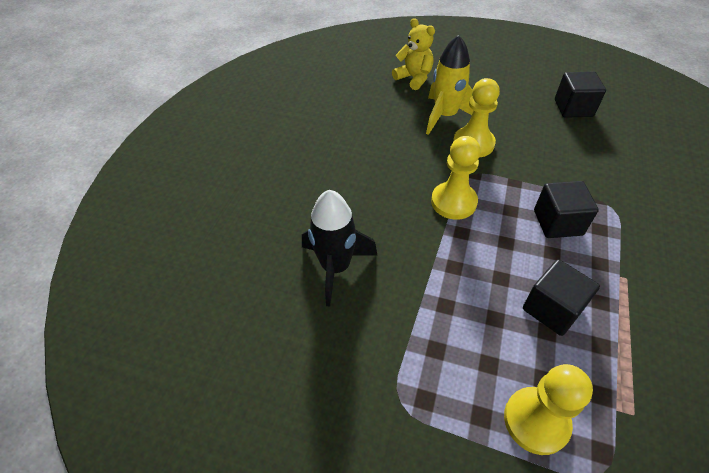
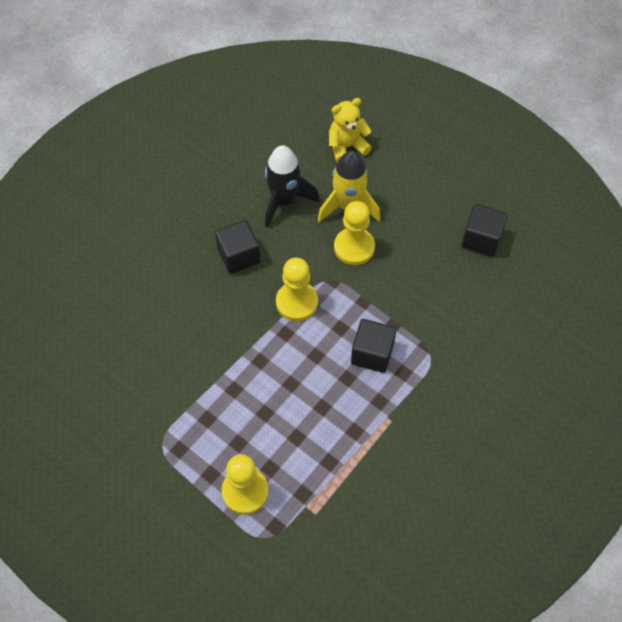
camera: 20 degrees right, 10 degrees up
black rocket [302,190,377,307] -> black rocket moved to [265,145,320,227]
yellow teddy bear [392,18,435,90] -> yellow teddy bear turned 90 degrees counterclockwise [329,98,372,162]
black cube [523,259,600,336] -> black cube moved to [215,220,260,274]

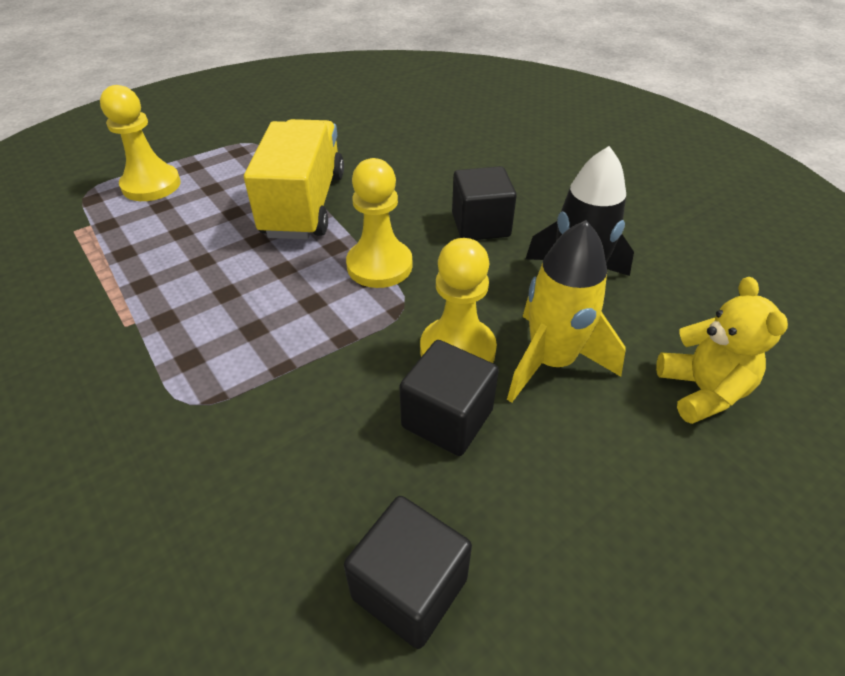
camera: 105 degrees right, 15 degrees down
black cube [351,319,396,373] -> black cube moved to [399,340,499,456]
none -> yellow truck [244,119,344,240]

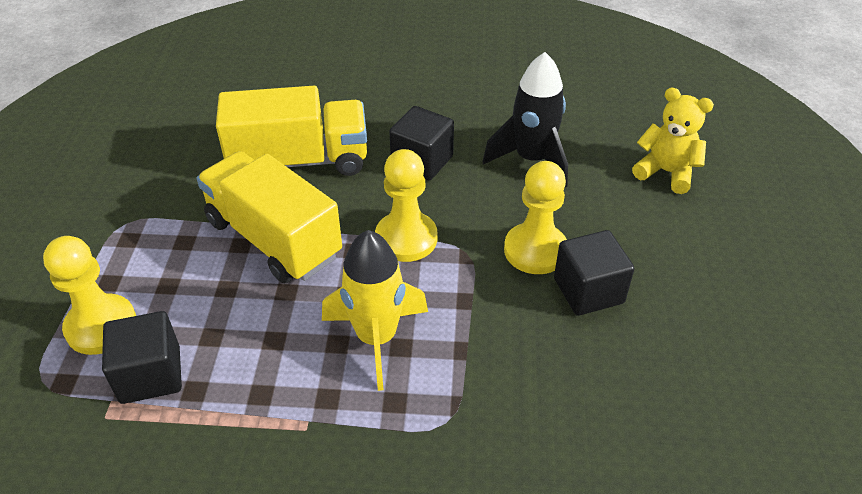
camera: 50 degrees left, 0 degrees up
black cube [344,496,472,649] -> black cube moved to [102,311,182,404]
yellow rocket [507,220,625,403] -> yellow rocket moved to [322,230,428,391]
none -> yellow truck [216,86,367,176]

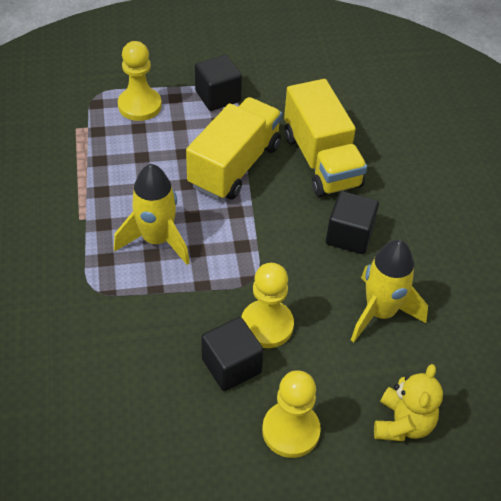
camera: 75 degrees right, 5 degrees up
black cube [102,311,182,404] -> black cube moved to [195,55,242,111]
yellow pawn [375,149,437,262] -> yellow pawn moved to [262,370,321,458]
black rocket [483,52,568,188] -> yellow rocket [351,240,428,342]

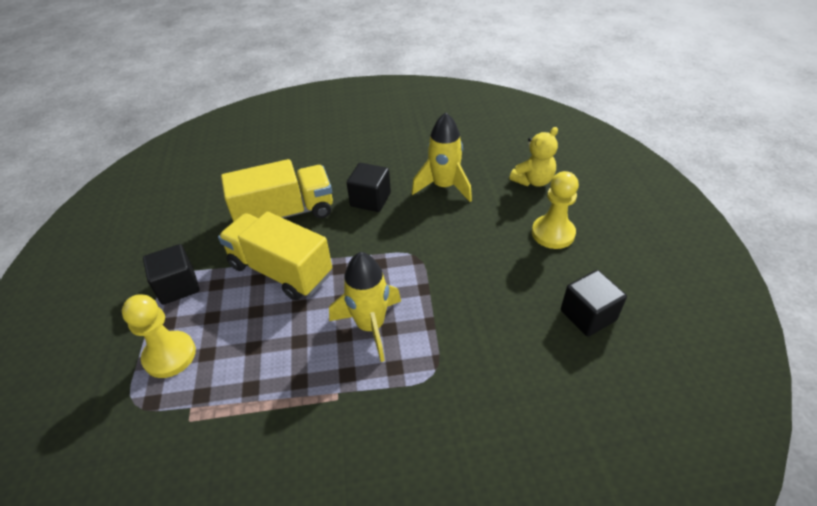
camera: 85 degrees left, 5 degrees down
black cube [201,317,264,391] -> black cube moved to [561,270,627,337]
yellow pawn [241,263,294,348] -> none
yellow teddy bear [374,364,443,441] -> yellow teddy bear turned 120 degrees clockwise [509,127,558,187]

